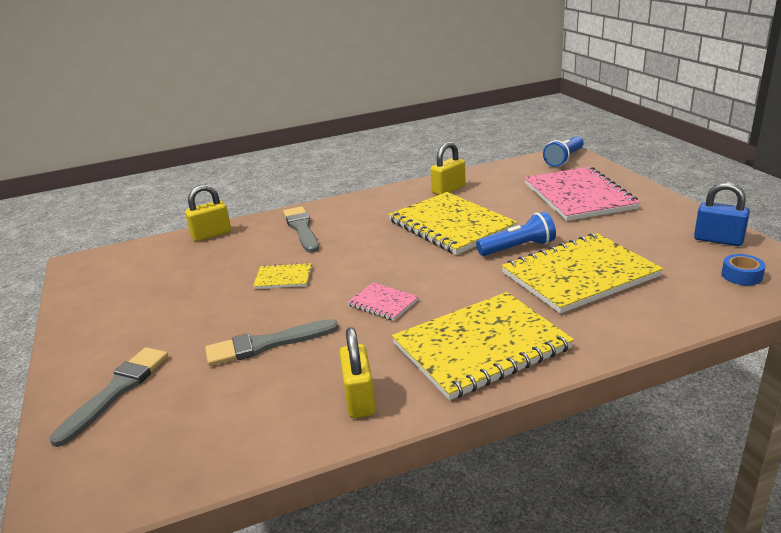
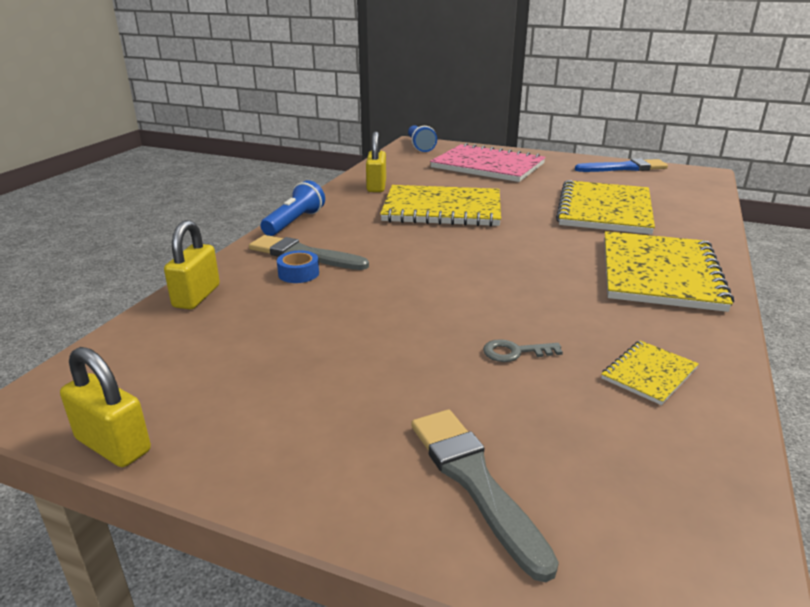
camera: 50 degrees left, 0 degrees up
grey brush [205,319,339,366] -> grey key [483,339,563,362]
yellow notebook [253,263,312,289] -> yellow notebook moved to [601,341,699,405]
yellow padlock [340,327,376,418] -> yellow padlock moved to [60,347,151,467]
pink notebook [347,283,419,320] -> none
blue flashlight [476,211,556,256] -> blue flashlight moved to [260,180,325,236]
blue padlock [694,182,750,246] -> blue brush [575,159,668,172]
blue tape [721,254,766,286] -> blue tape moved to [277,251,319,283]

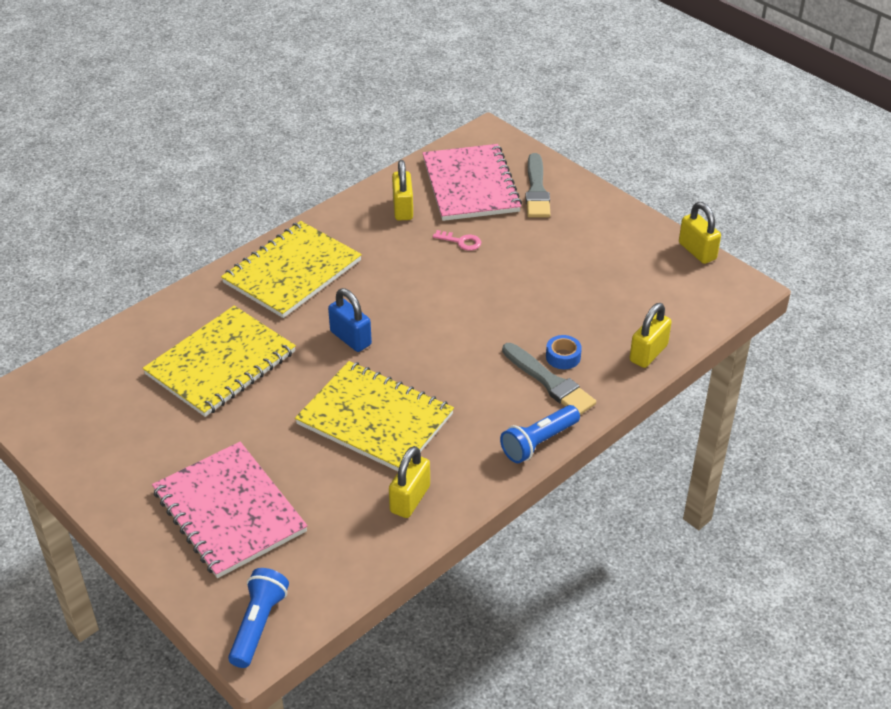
camera: 155 degrees left, 15 degrees up
grey key [483,339,563,362] -> pink key [433,230,481,251]
blue brush [575,159,668,172] -> none
yellow notebook [601,341,699,405] -> yellow padlock [392,160,413,221]
none -> blue padlock [328,288,372,352]
none -> pink notebook [423,144,522,221]

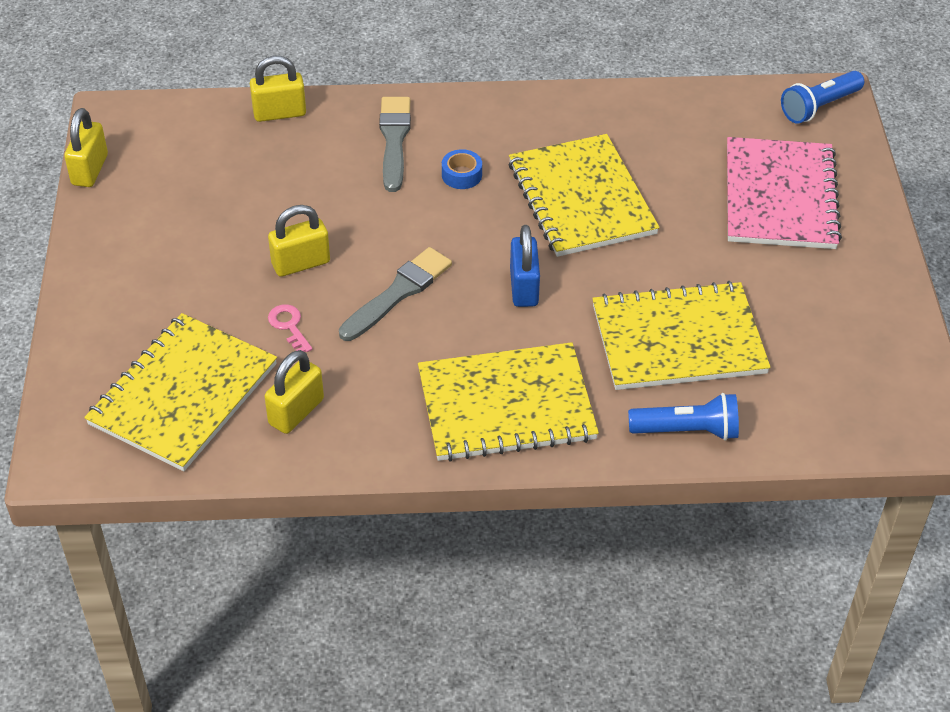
camera: 140 degrees left, 5 degrees up
yellow padlock [389,446,430,518] -> yellow padlock moved to [268,205,330,277]
pink notebook [423,144,522,221] -> yellow notebook [84,313,277,471]
blue flashlight [500,405,580,463] -> blue flashlight moved to [628,393,739,440]
grey brush [525,153,550,217] -> grey brush moved to [339,247,452,341]
blue tape [546,335,582,369] -> blue tape moved to [442,149,482,189]

